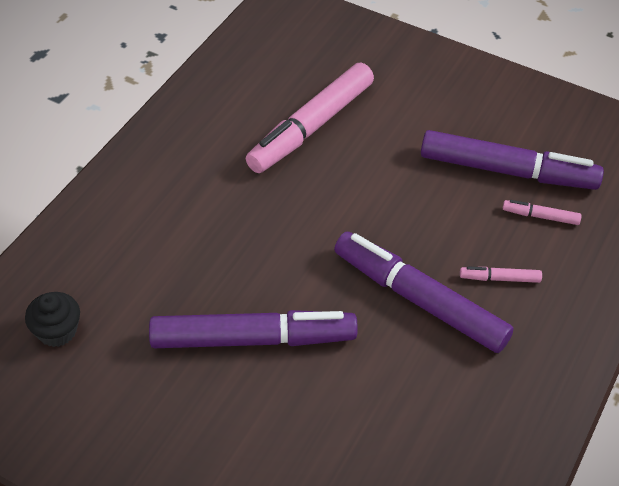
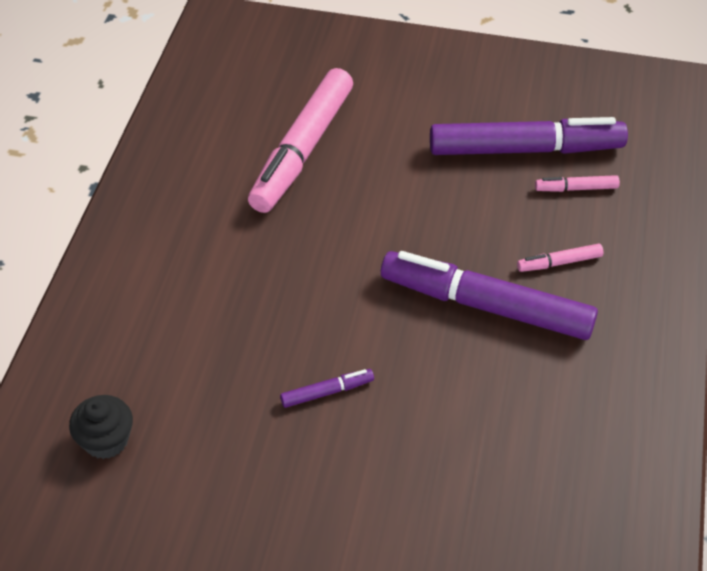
camera: 15 degrees left, 0 degrees up
purple marker [149,310,358,348] -> purple marker [280,369,374,408], size x0.42

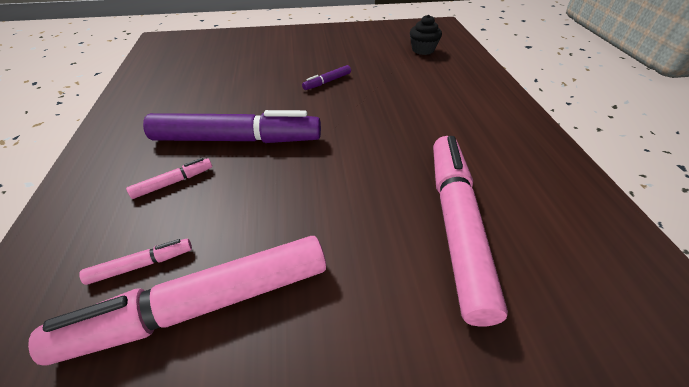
camera: 160 degrees right, 5 degrees down
purple marker [430,117,628,155] -> pink marker [28,236,326,365]

